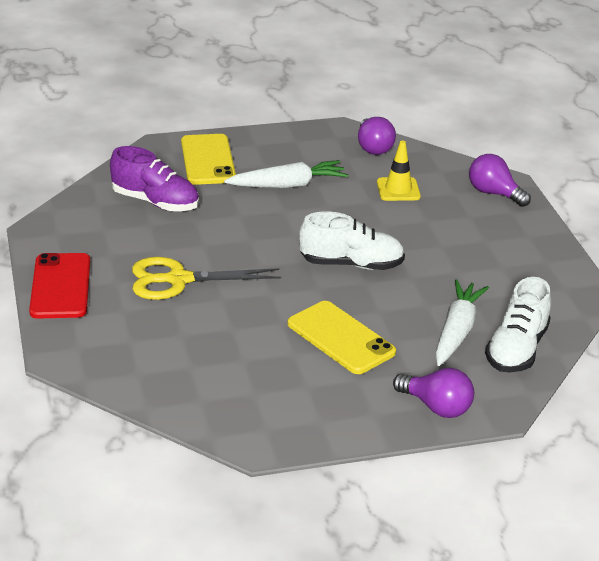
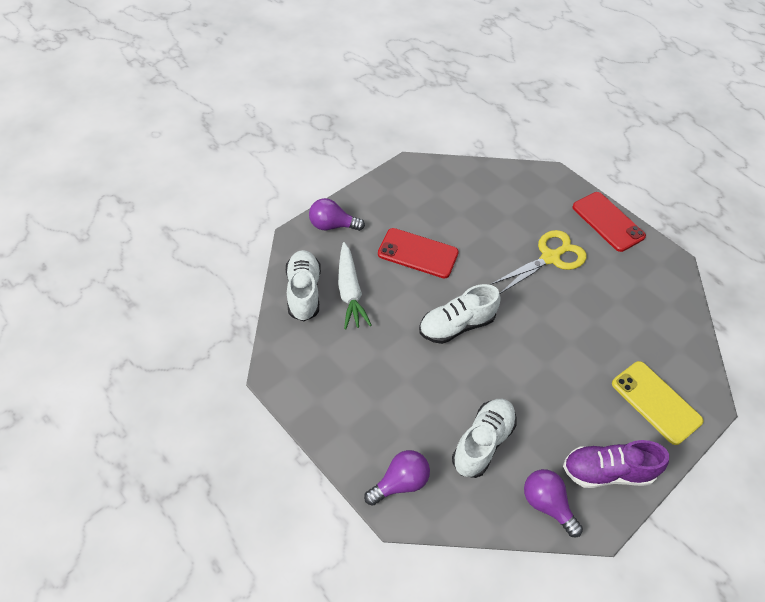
camera: 150 degrees right, 20 degrees up
purple shoe [110,146,199,212] -> purple shoe moved to [563,440,669,488]
white carrot [224,160,348,188] -> none
yellow phone [288,301,396,374] -> red phone [378,228,459,278]
yellow traffic cone [377,141,421,201] -> white shoe [452,399,517,478]
purple light bulb [469,154,531,207] -> purple light bulb turned 45 degrees counterclockwise [364,450,430,506]

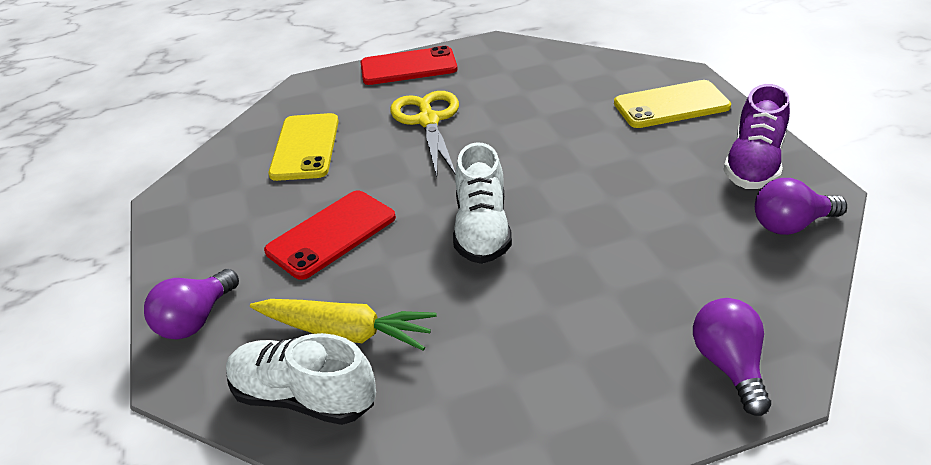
camera: 60 degrees left, 15 degrees down
white carrot [338,242,372,329] -> yellow carrot [250,299,437,351]
white shoe [452,399,517,478] -> none
none -> yellow phone [268,113,339,181]

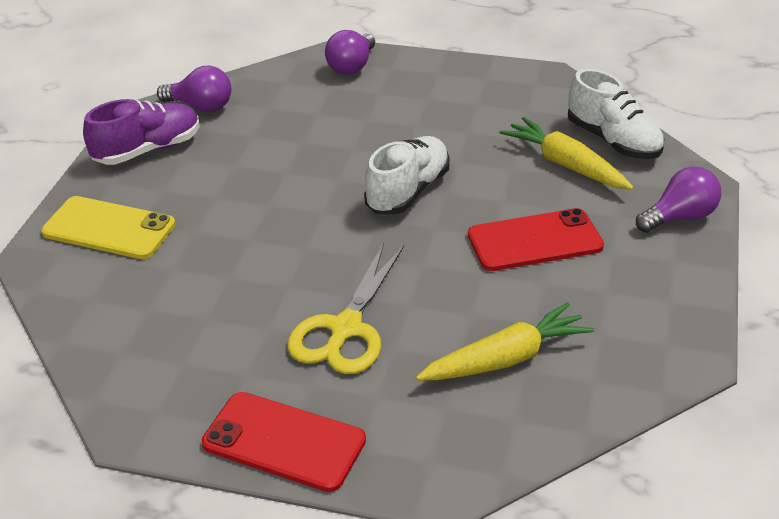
camera: 150 degrees left, 0 degrees up
yellow phone [268,113,339,181] -> yellow carrot [416,302,594,381]

